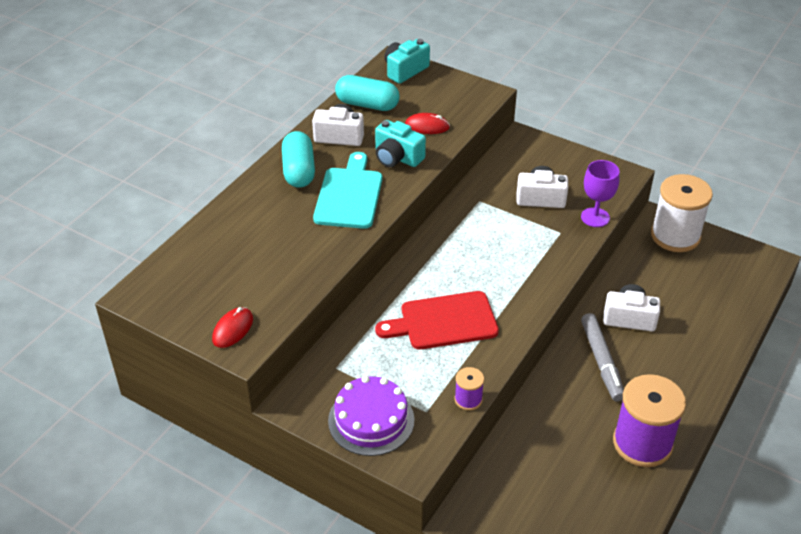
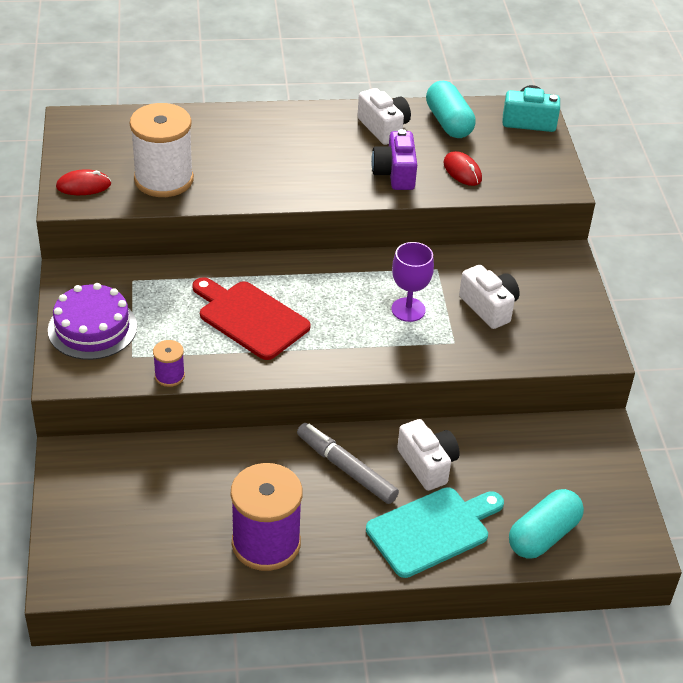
camera: 50 degrees right, 0 degrees up
turquoise capsule [282,131,315,188] -> turquoise capsule moved to [509,489,584,559]
turquoise cutting board [313,152,382,229] -> turquoise cutting board moved to [366,487,504,578]
turquoise camera [375,120,426,167] -> purple camera [371,129,417,190]
purple goblet [581,160,620,227] -> purple goblet moved to [391,242,434,322]
grey marker [581,313,624,401] -> grey marker turned 90 degrees clockwise [297,423,399,504]
white spool [651,174,713,252] -> white spool moved to [130,103,194,197]

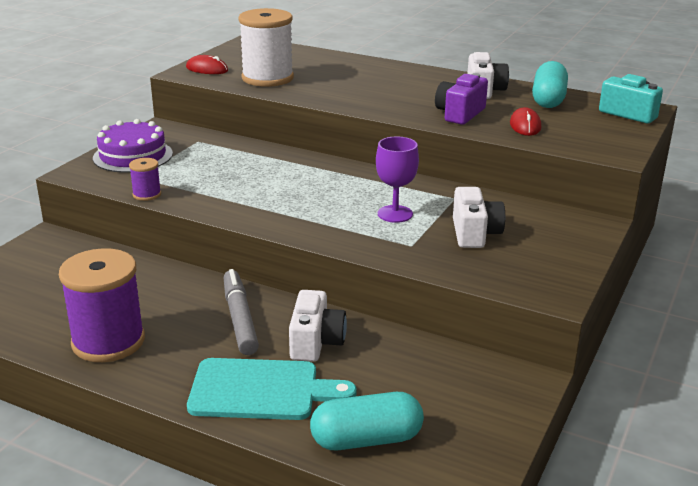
camera: 35 degrees right, 15 degrees down
red cutting board [192,277,311,360] -> none

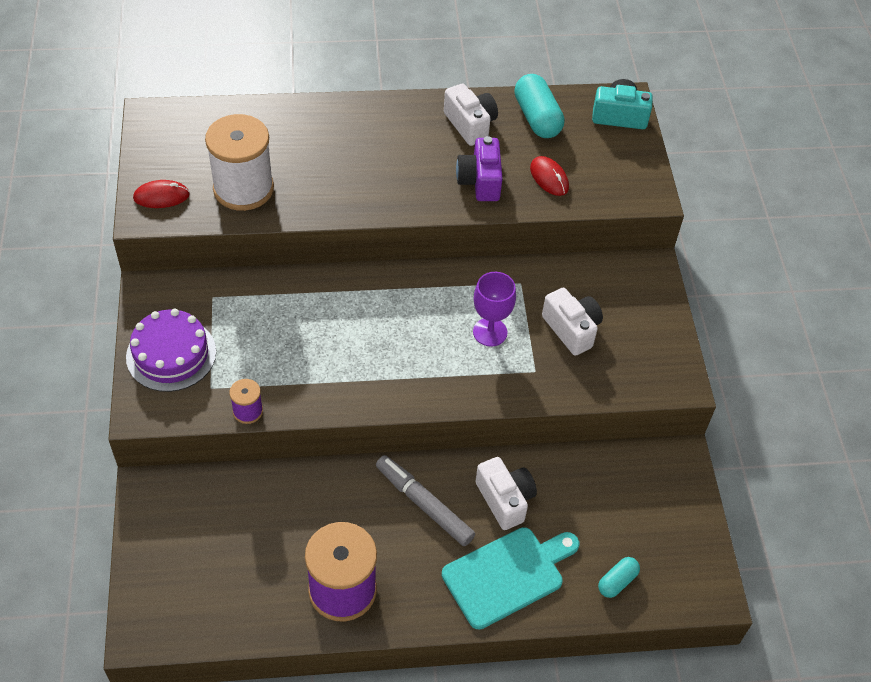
camera: 35 degrees left, 25 degrees up
turquoise capsule [310,392,424,450] -> turquoise capsule [598,557,640,598], size x0.56

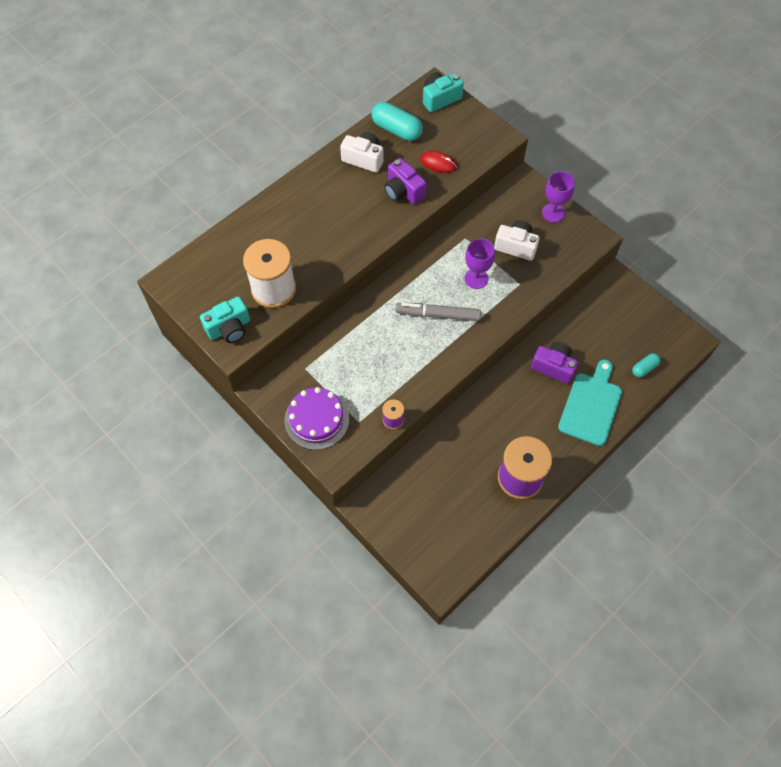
camera: 35 degrees left, 10 degrees up
red mouse [133,180,190,208] -> turquoise camera [200,296,250,343]
grey marker [376,455,475,546] -> grey marker moved to [396,303,481,321]
white camera [475,457,537,530] -> purple camera [531,342,578,384]
turquoise capsule [598,557,640,598] -> turquoise capsule turned 45 degrees clockwise [632,353,660,377]
none -> purple goblet [542,171,575,223]

